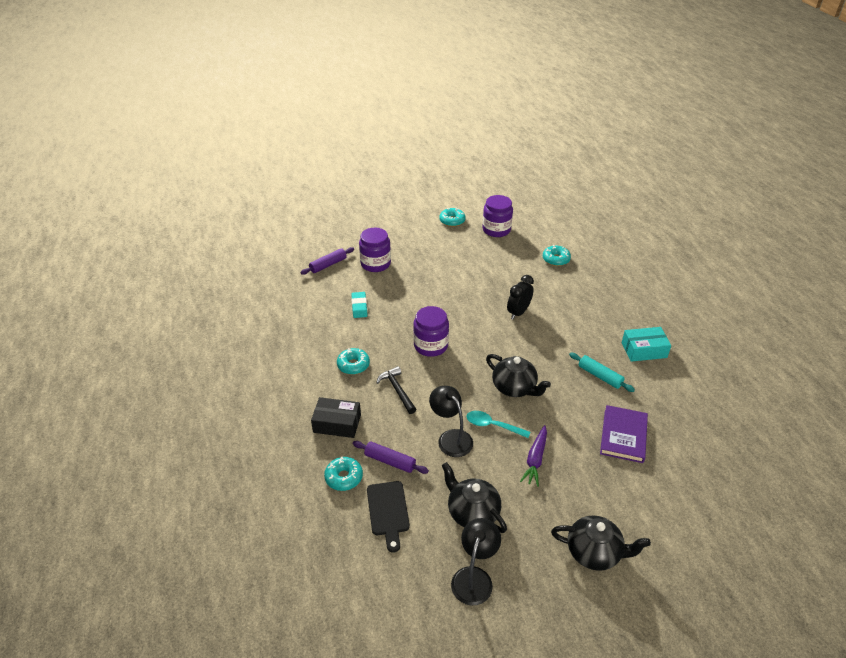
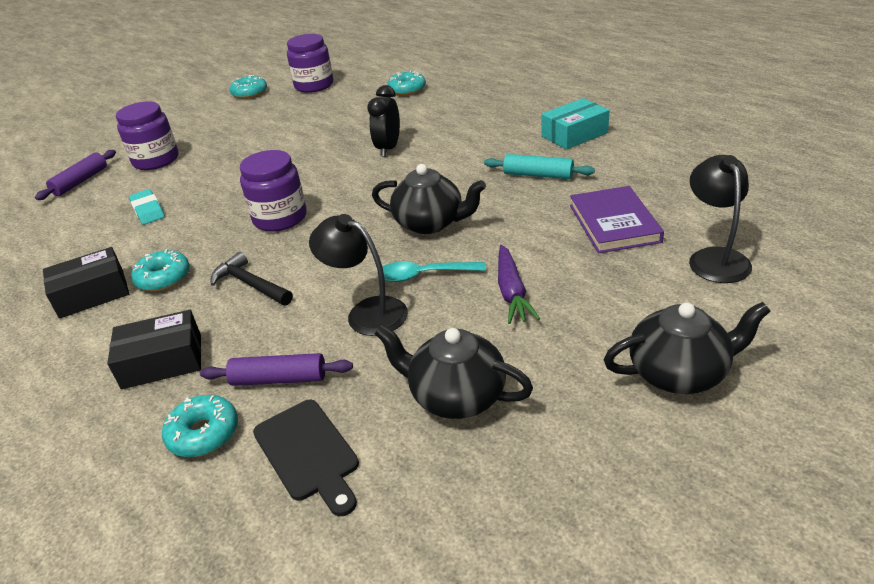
camera: 20 degrees left, 5 degrees down
black lamp [451,518,501,605] -> black lamp moved to [689,155,752,283]
none -> black box [43,247,129,319]

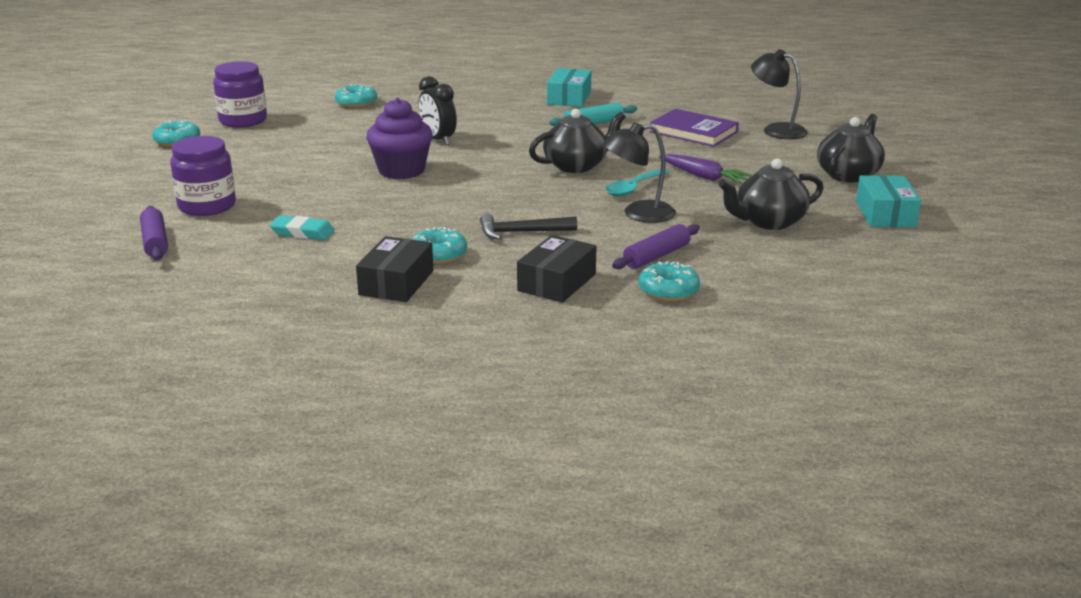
camera: 50 degrees left, 10 degrees down
purple jar [240,150,306,232] -> none
black cutting board [253,400,359,516] -> none
none -> purple cupcake [366,98,433,179]
none -> turquoise box [856,175,921,227]

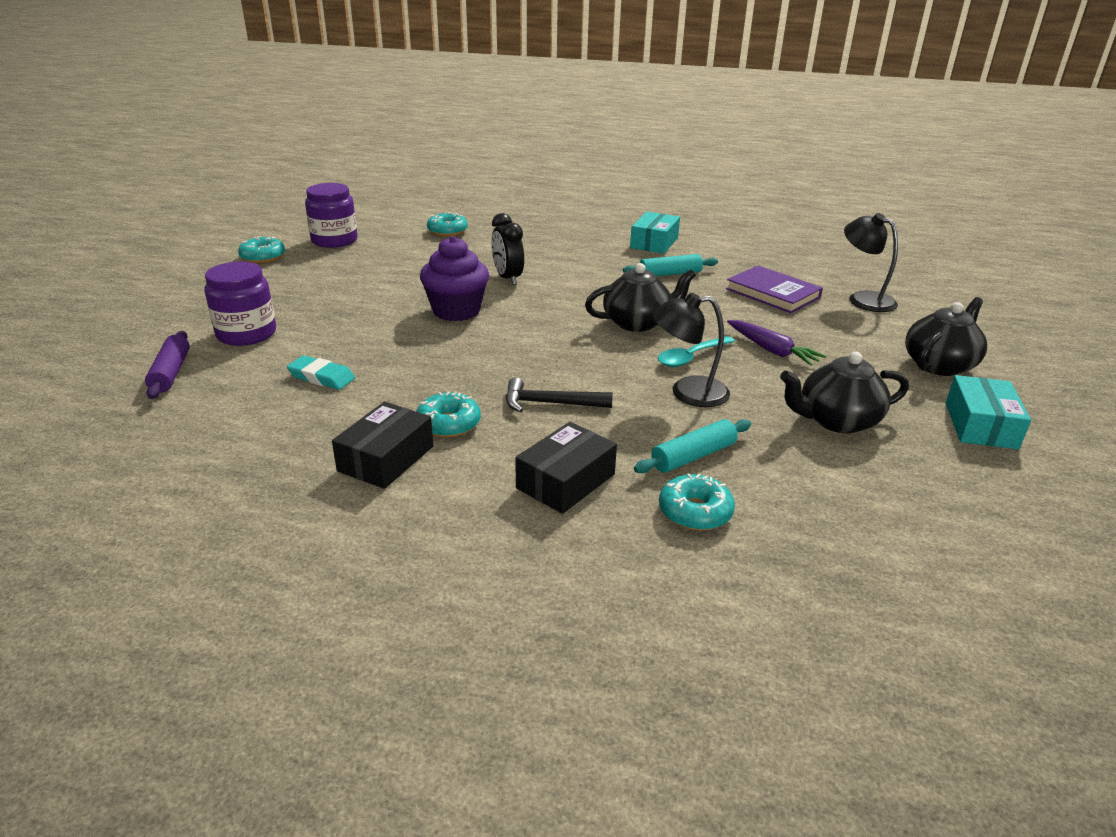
camera: 10 degrees right, 5 degrees up
purple rolling pin [612,224,700,269] -> turquoise rolling pin [634,419,751,473]

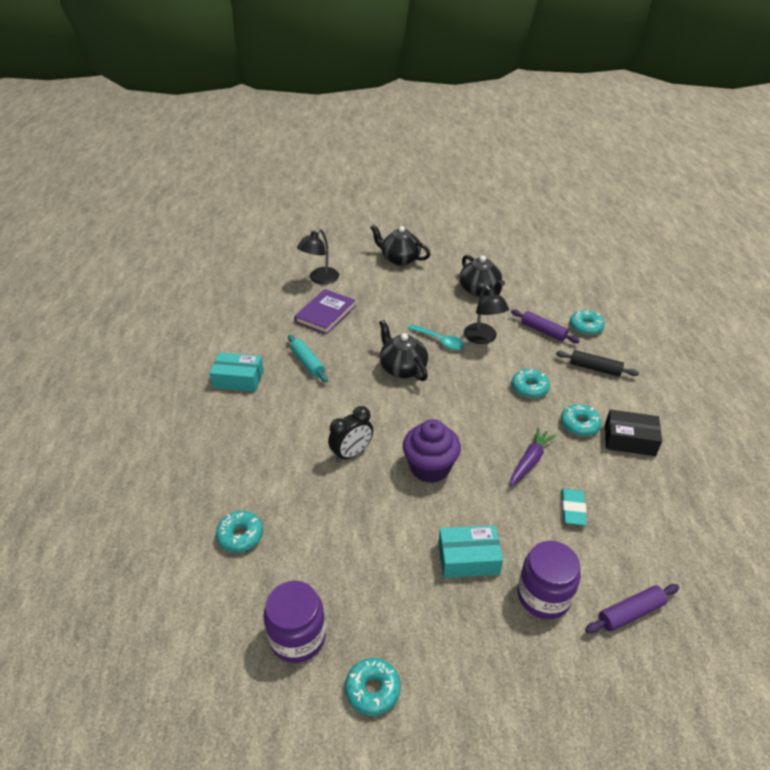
camera: 105 degrees left, 10 degrees up
black hammer [506,378,613,413] -> turquoise donut [511,369,550,398]
black box [515,422,617,514] -> black rolling pin [556,350,639,377]
turquoise rolling pin [634,419,751,473] -> purple rolling pin [511,310,580,343]
purple carrot [727,320,826,366] -> purple carrot moved to [510,427,556,487]
turquoise box [946,375,1031,449] -> turquoise box moved to [438,525,503,578]

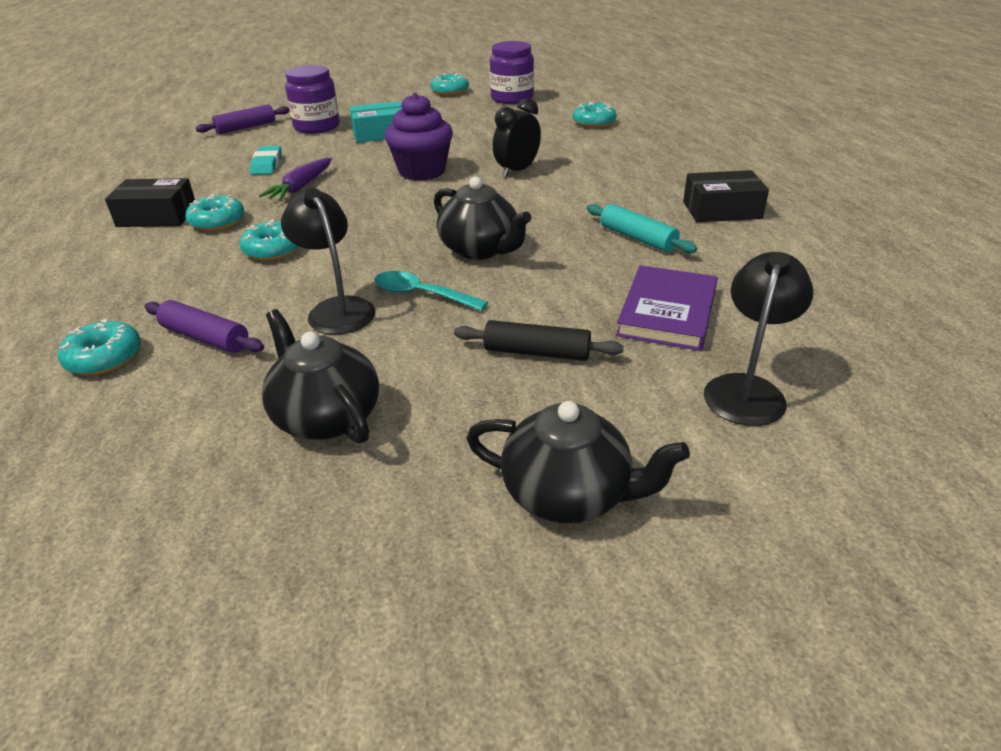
camera: 170 degrees right, 5 degrees down
turquoise box [209,352,264,392] -> black box [683,170,769,222]
black rolling pin [556,350,639,377] -> black rolling pin moved to [454,320,624,361]

